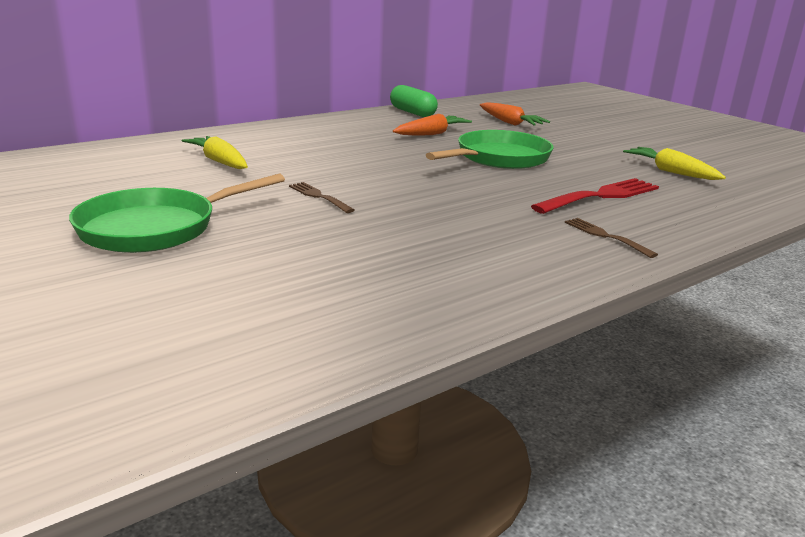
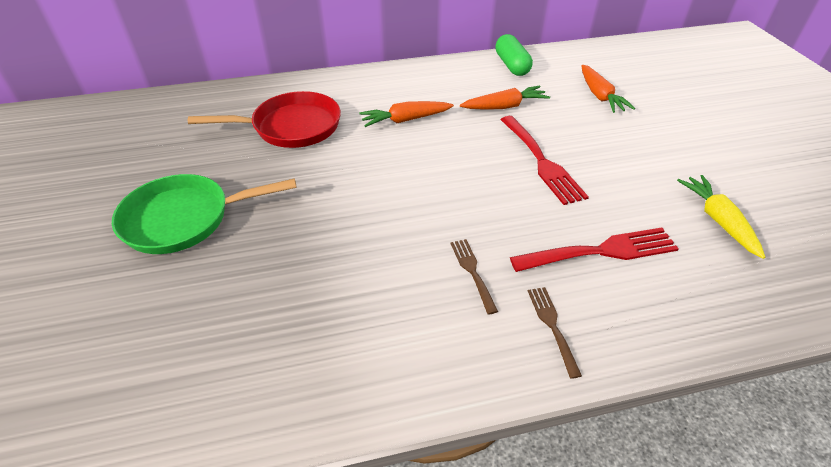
camera: 25 degrees right, 20 degrees up
yellow carrot [182,136,248,169] -> red pan [188,91,341,148]
brown fork [289,182,354,213] -> brown fork moved to [450,239,498,315]
green pan [426,130,553,169] -> red fork [500,116,589,205]
none -> orange carrot [359,101,454,127]

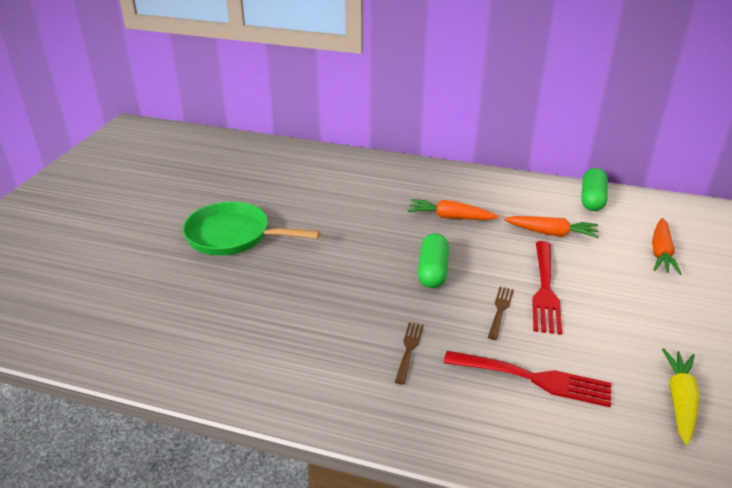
camera: 30 degrees right, 10 degrees down
red pan [188,91,341,148] -> none
brown fork [528,287,582,379] -> brown fork moved to [488,287,514,340]
none -> green capsule [418,233,449,288]

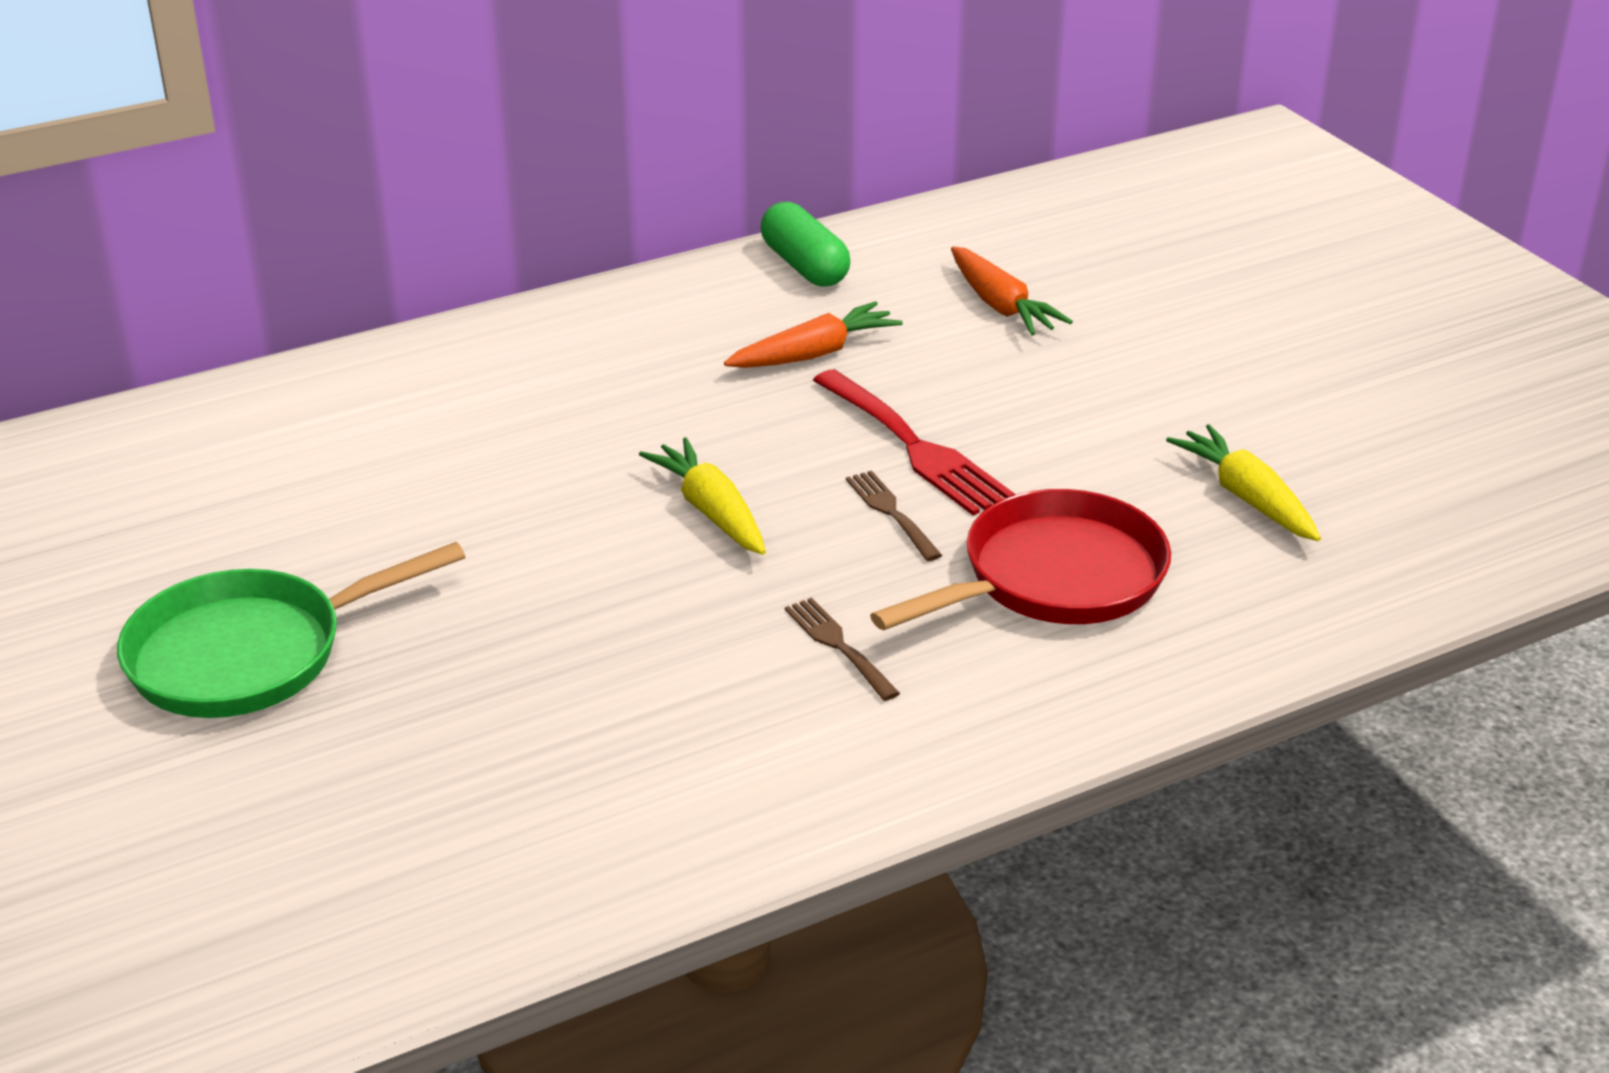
camera: 45 degrees left, 0 degrees up
orange carrot [408,199,499,220] -> none
green capsule [418,233,449,288] -> yellow carrot [639,437,766,555]
red fork [443,351,611,407] -> red pan [870,489,1171,630]

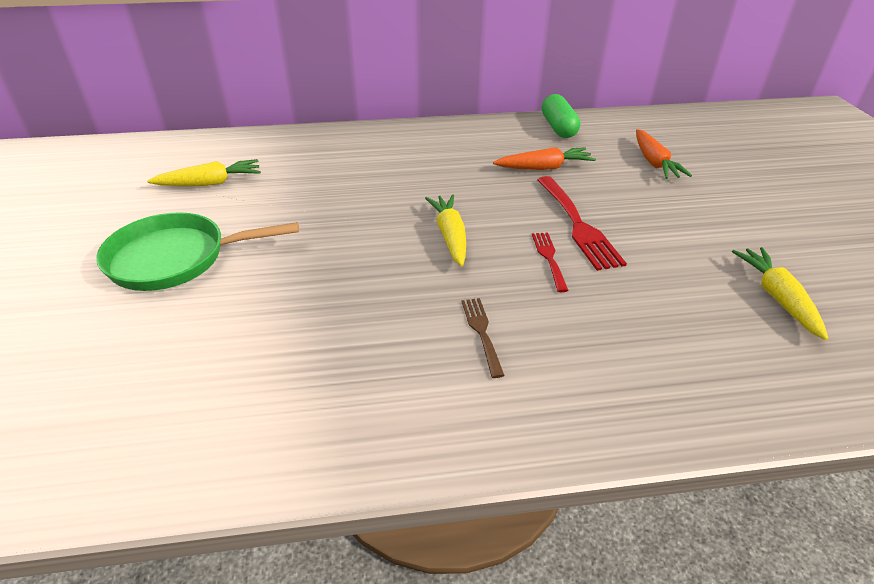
camera: 20 degrees right, 5 degrees up
brown fork [846,470,942,561] -> red fork [532,232,569,292]
red pan [870,489,1171,630] -> none
none -> yellow carrot [147,159,261,186]

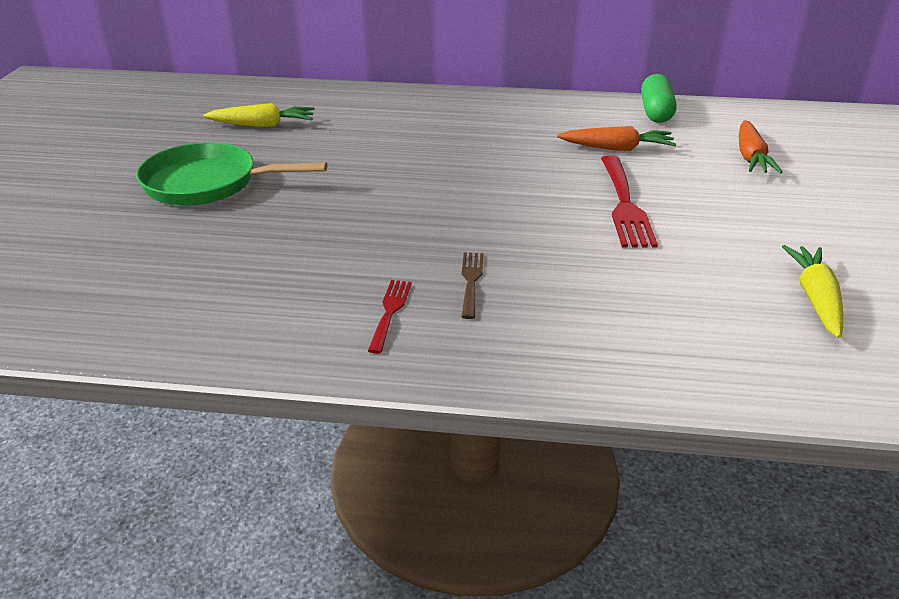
camera: 15 degrees right, 5 degrees down
yellow carrot [425,194,466,266] -> none
red fork [532,232,569,292] -> red fork moved to [368,280,412,354]

